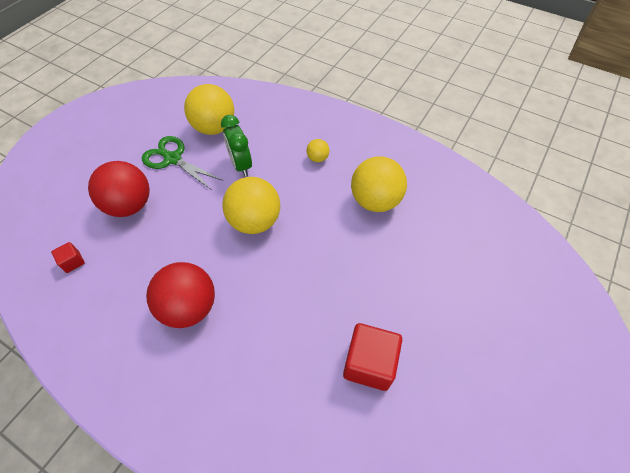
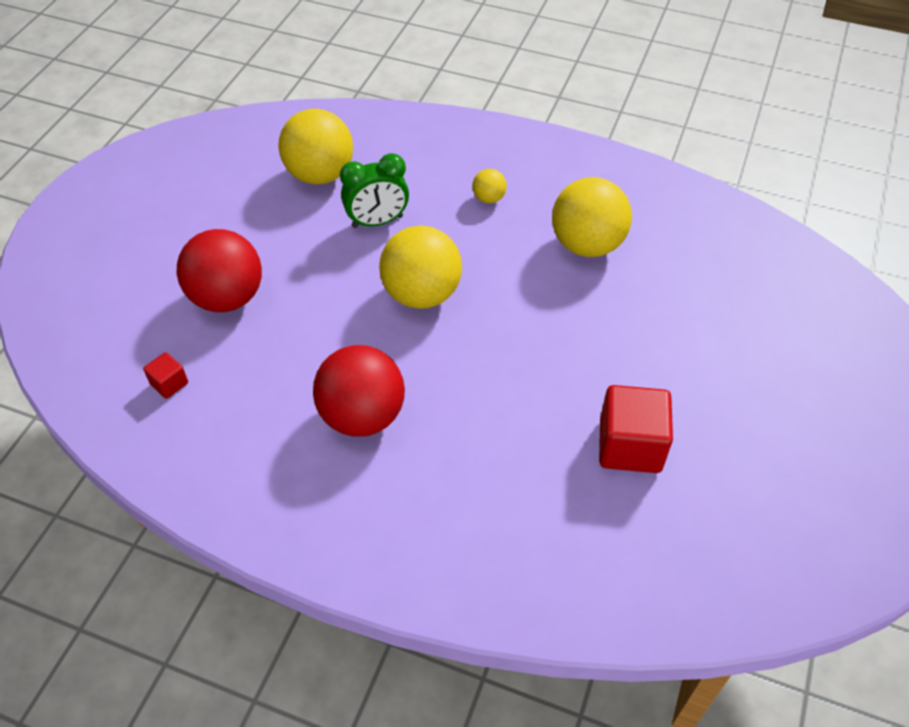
camera: 10 degrees left, 5 degrees down
green scissors [142,136,223,190] -> none
green clock [221,115,252,177] -> green clock turned 75 degrees counterclockwise [340,153,409,228]

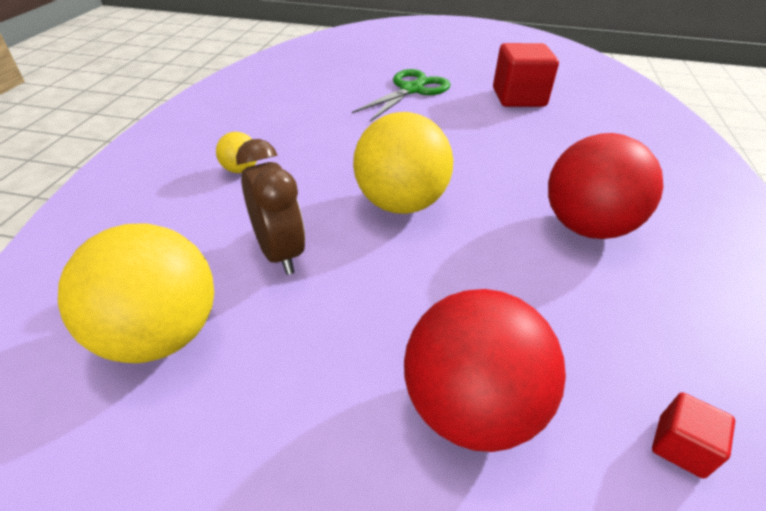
camera: 100 degrees left, 10 degrees down
green clock [340,153,409,228] -> brown clock [236,139,305,275]
yellow ball [552,177,632,257] -> none
none -> green scissors [352,69,451,122]

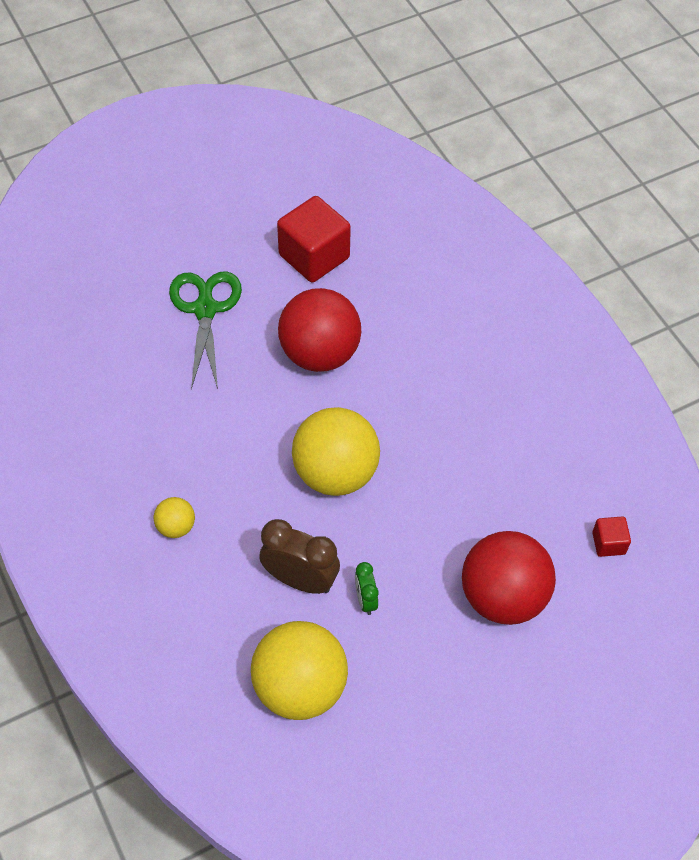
camera: 40 degrees left, 15 degrees up
red ball [548,133,663,239] -> red ball moved to [278,288,361,372]
none -> green clock [355,562,379,615]

